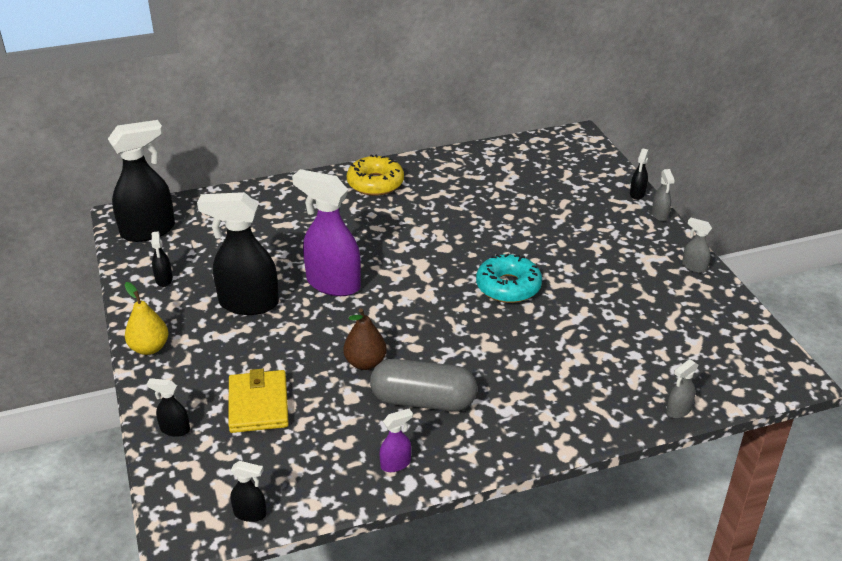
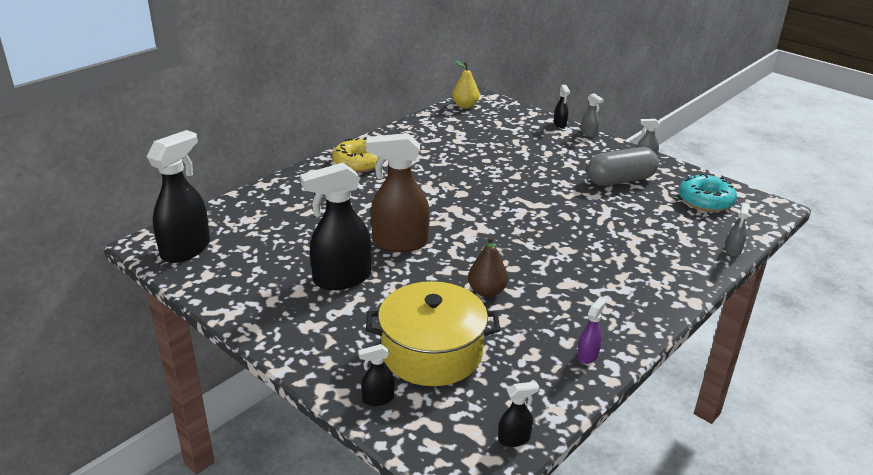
camera: 30 degrees left, 5 degrees down
yellow pear [125,282,168,355] -> yellow pear moved to [452,60,479,109]
black spray bottle [151,231,173,287] -> none
yellow wallet [228,369,289,433] -> yellow pot [366,281,500,386]
purple spray bottle [292,169,361,296] -> brown spray bottle [366,133,430,252]
grey capsule [370,359,477,411] -> grey capsule moved to [587,147,659,186]
turquoise donut [476,254,542,303] -> turquoise donut moved to [679,173,737,212]

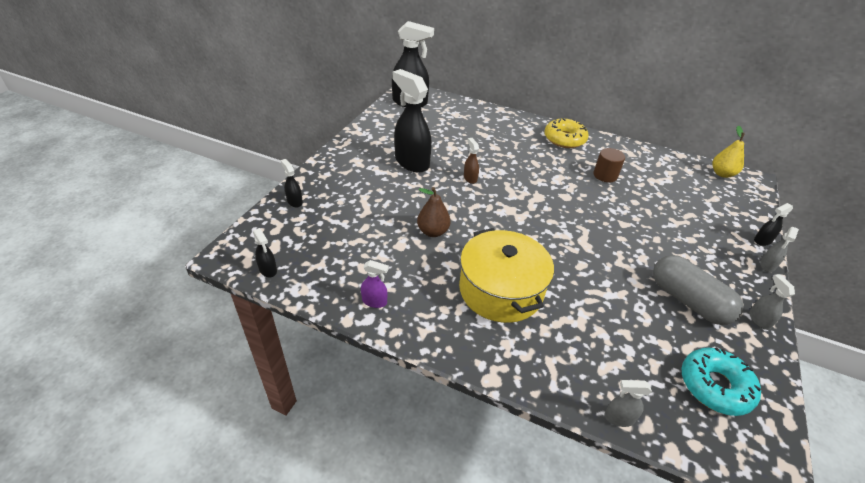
camera: 70 degrees right, 10 degrees up
brown spray bottle [366,133,430,252] -> brown spray bottle [464,138,479,184], size x0.45
yellow pot [366,281,500,386] -> yellow pot moved to [459,228,554,323]
none -> brown cylinder [593,148,625,182]

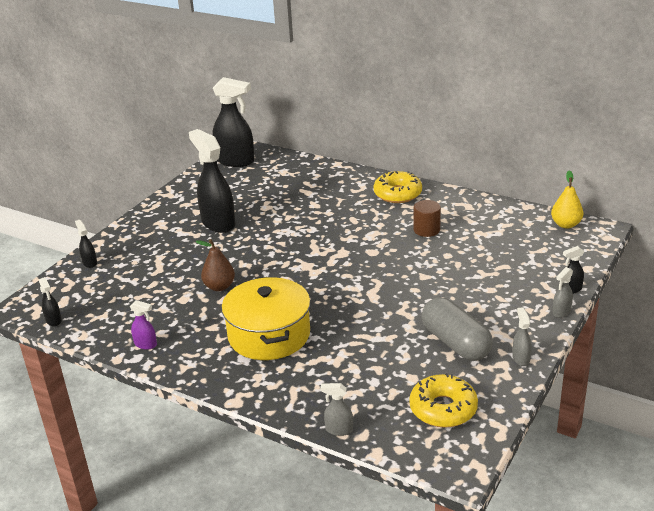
camera: 10 degrees right, 10 degrees down
brown spray bottle [464,138,479,184] -> none
turquoise donut [682,347,761,416] -> yellow donut [409,373,478,428]

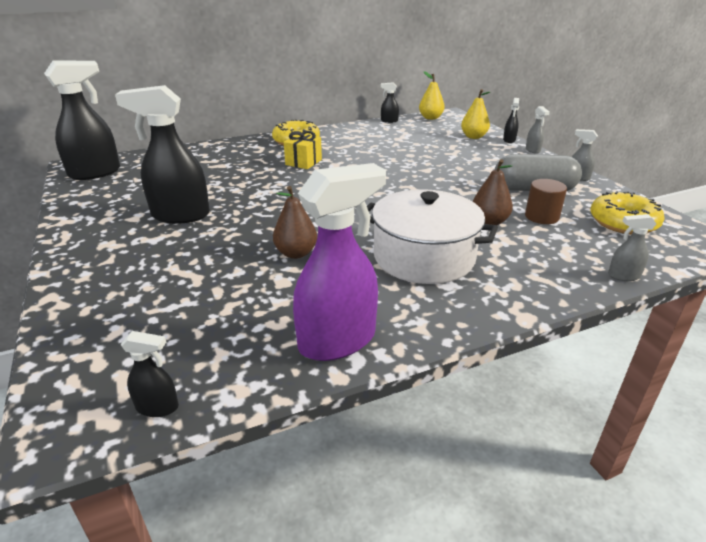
camera: 55 degrees left, 0 degrees up
black spray bottle [75,220,97,268] -> black spray bottle moved to [381,82,399,123]
purple spray bottle [130,300,157,350] -> purple spray bottle [293,163,386,361], size x2.23
yellow pot [221,277,310,360] -> white pot [367,189,498,284]
grey spray bottle [320,383,353,436] -> grey spray bottle turned 45 degrees clockwise [608,214,656,281]
brown cylinder [414,200,441,237] -> brown cylinder moved to [525,179,567,224]
none -> yellow gift [284,131,322,169]
none -> yellow pear [461,89,490,139]
none -> brown pear [472,159,513,225]

